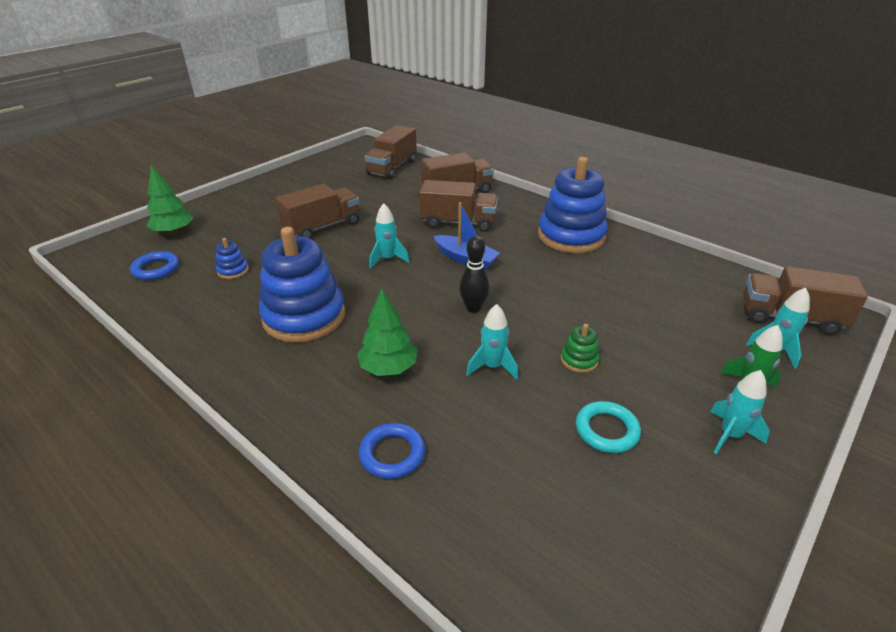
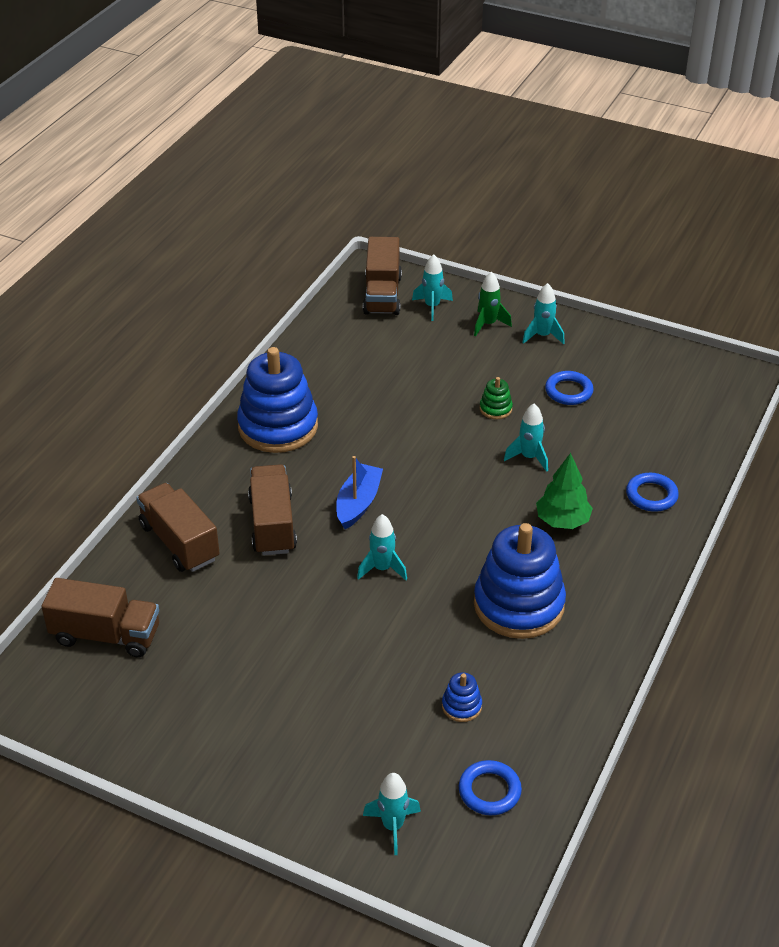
camera: 105 degrees left, 5 degrees up
green tree [146,165,193,235] -> turquoise rocket [363,773,421,855]
brown truck [276,184,359,239] -> none
black bowling pin [459,236,490,313] -> none
turquoise ring [576,401,641,453] -> blue ring [545,371,594,405]

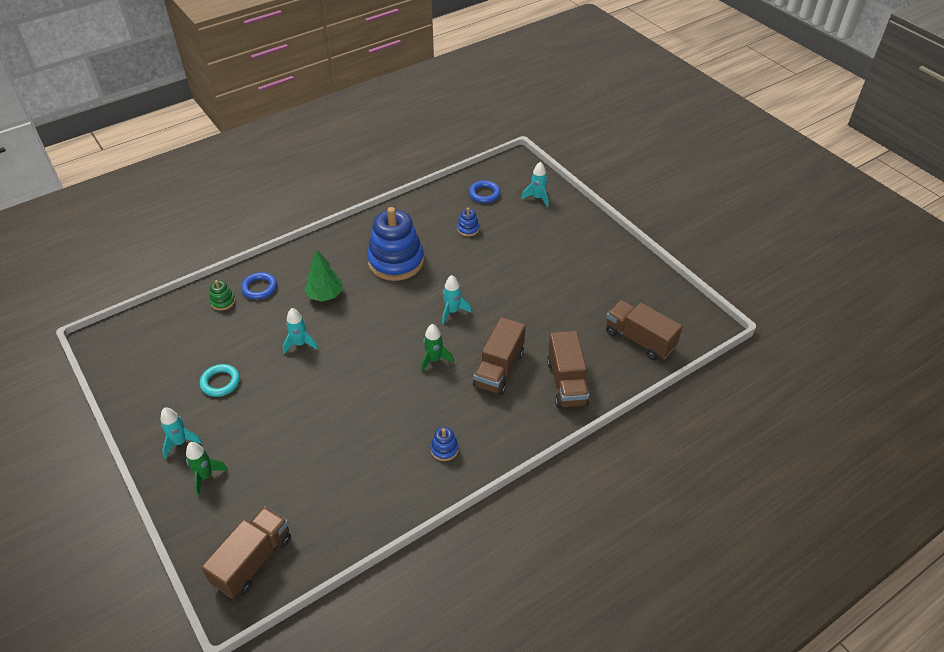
camera: 150 degrees left, 5 degrees up
blue stacking toy [237,347,318,453] -> blue stacking toy [430,427,459,461], size x0.42
blue boat [336,456,383,529] -> green rocket [421,324,454,372]
turquoise rocket [412,254,453,321] -> none
green stacking toy [480,377,513,419] -> green stacking toy moved to [210,280,235,311]
blue ring [545,371,594,405] -> turquoise ring [200,364,240,397]

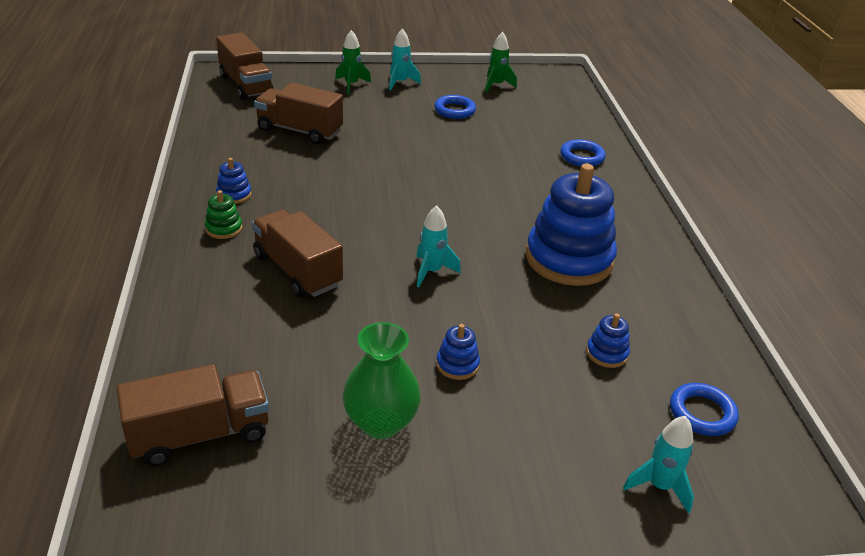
camera: 115 degrees right, 10 degrees down
turquoise ring [200,364,240,397] -> blue ring [434,95,476,119]
green stacking toy [210,280,235,311] -> green stacking toy moved to [205,190,242,239]
turquoise rocket [283,308,318,354] -> none
green tree [304,250,343,302] -> none
green rocket [421,324,454,372] -> green rocket moved to [485,32,517,92]
brown truck [547,331,590,408] -> brown truck moved to [254,83,343,144]
none -> green vase [342,322,421,439]
none -> blue stacking toy [436,324,480,380]

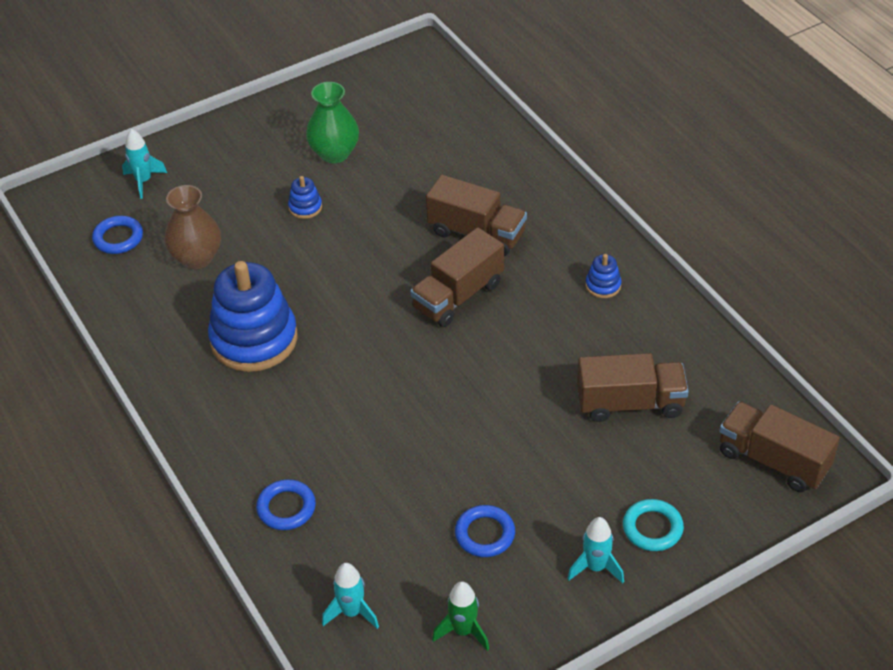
camera: 160 degrees right, 10 degrees up
brown truck [117,364,269,466] -> brown truck moved to [410,228,504,327]
green stacking toy [205,190,242,239] -> none
green rocket [335,30,371,94] -> turquoise ring [623,499,684,551]
turquoise rocket [416,205,461,287] -> turquoise rocket moved to [322,563,379,629]
blue stacking toy [586,313,630,368] -> brown vase [164,185,221,269]

